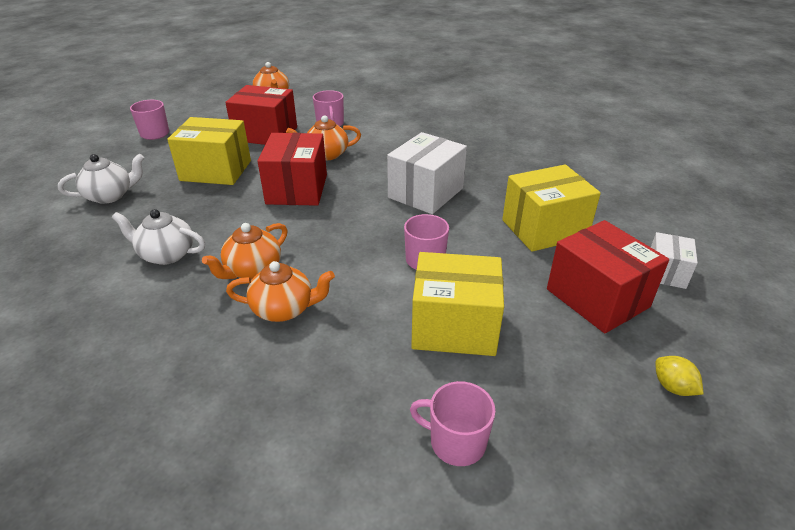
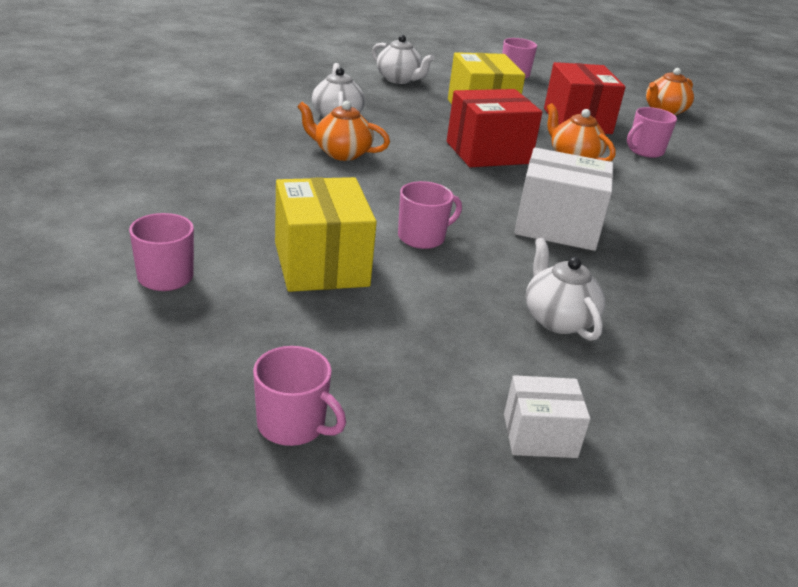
camera: 65 degrees right, 5 degrees down
orange teapot [226,261,335,322] -> none
yellow box [502,165,601,252] -> white teapot [525,238,605,341]
red box [547,220,669,333] -> none
yellow lemon [655,356,703,396] -> pink mug [253,346,346,446]

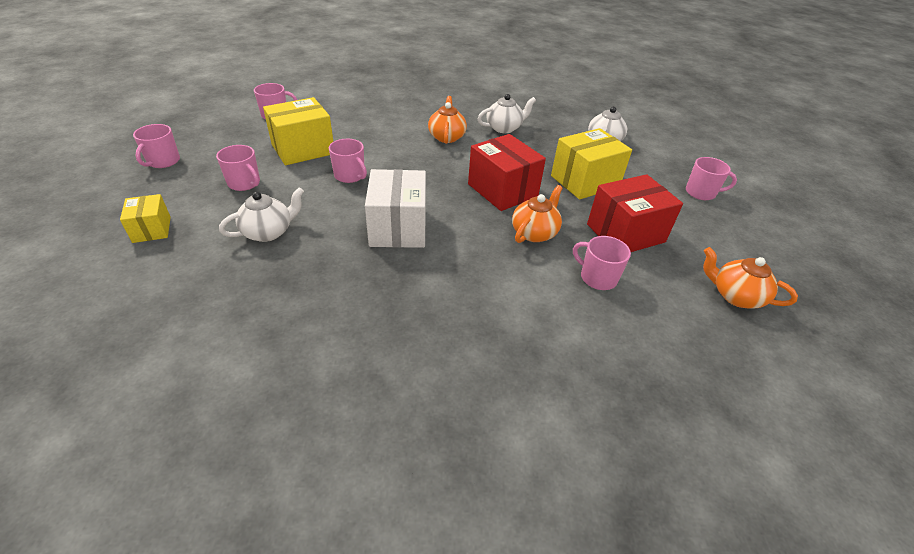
camera: 75 degrees right, 10 degrees up
white box [504,375,590,458] -> yellow box [120,194,171,243]
none -> pink mug [216,145,260,191]

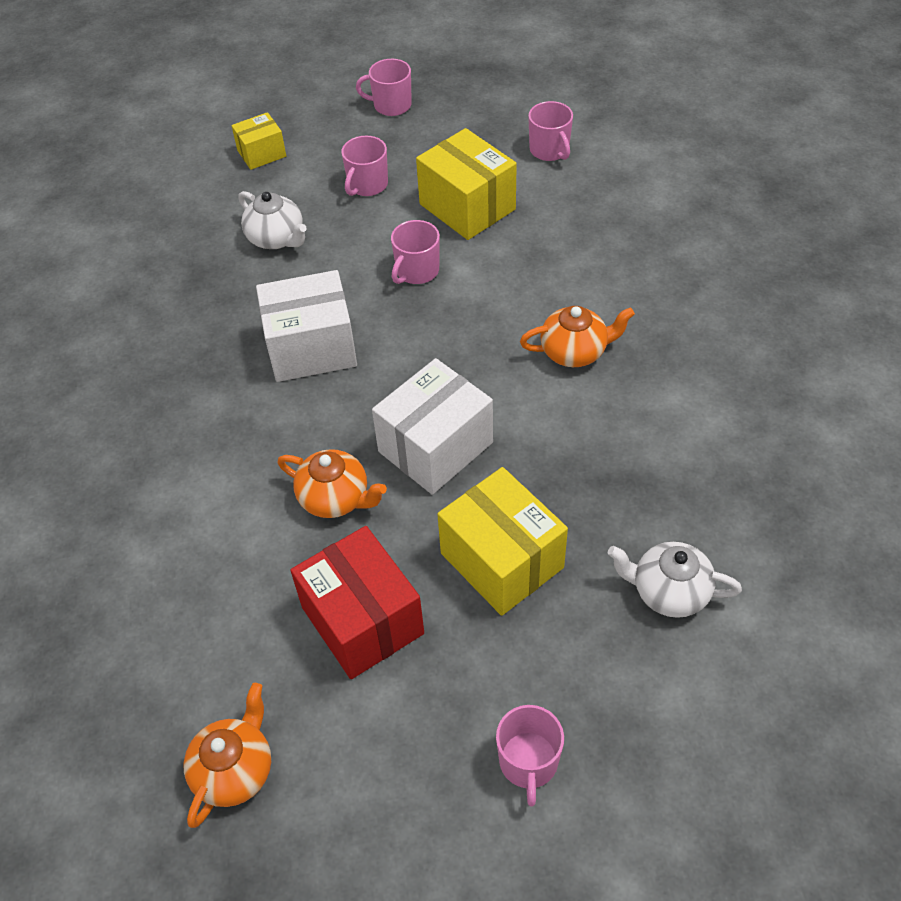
camera: 85 degrees right, 10 degrees up
red box [468,134,546,211] -> white box [372,358,493,495]
white teapot [478,94,536,133] -> none
pink mug [573,236,631,290] -> none

